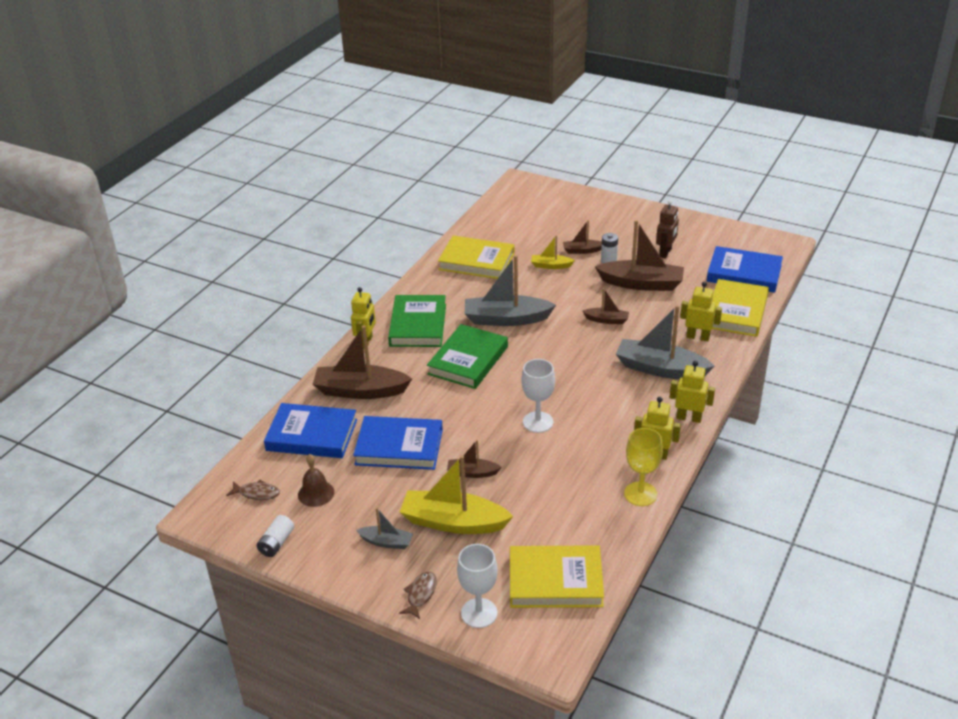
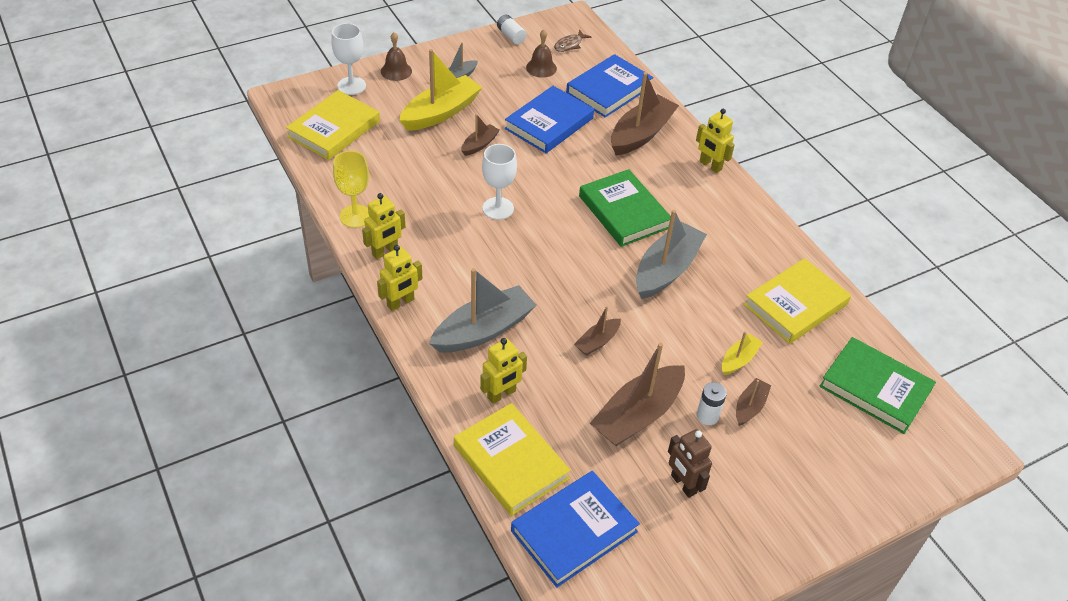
camera: 120 degrees right, 10 degrees up
green book [388,295,446,347] -> green book moved to [819,337,936,434]
brown fish [399,572,437,619] -> brown bell [381,32,412,81]

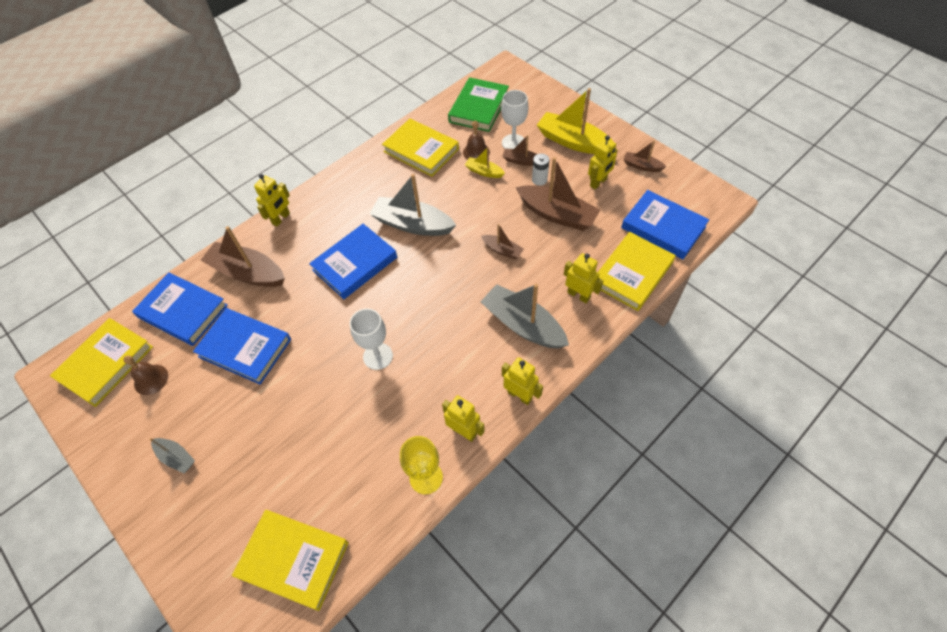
camera: 100 degrees left, 10 degrees up
white goblet [331,23,366,95] -> white goblet moved to [501,90,528,149]
brown bell [381,32,412,81] -> brown bell moved to [463,120,490,160]
yellow boat [399,49,482,131] -> yellow boat moved to [537,88,613,154]
brown boat [462,114,500,156] -> brown boat moved to [623,140,666,172]
white battery [497,14,527,44] -> none
brown fish [554,29,591,52] -> yellow book [50,318,153,407]
green book [579,169,671,247] -> blue book [309,224,397,299]
brown robot [668,429,712,498] -> yellow robot [588,135,618,189]

